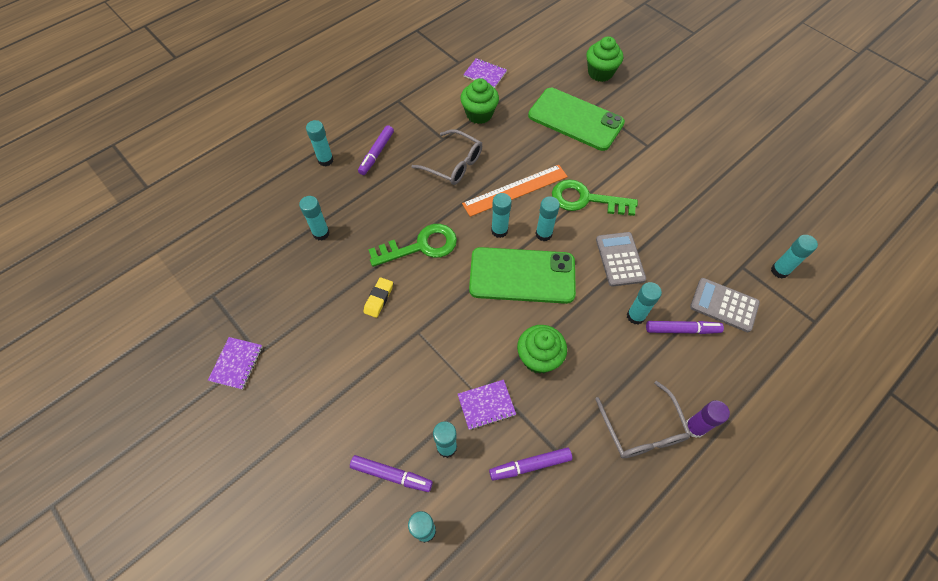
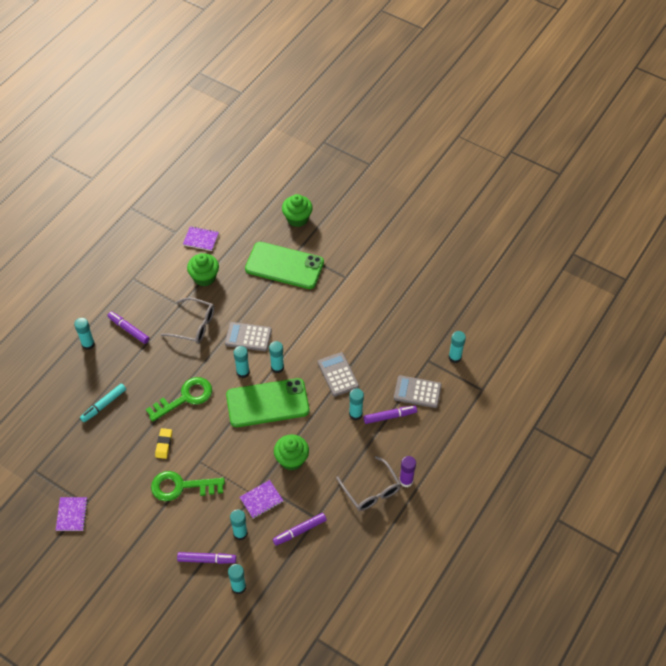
camera: 15 degrees left, 5 degrees down
turquoise glue stick [299,196,330,241] -> turquoise marker [80,383,126,422]
purple marker [358,125,394,175] -> purple marker turned 120 degrees clockwise [107,311,149,344]
orange ruler [462,165,568,217] -> grey calculator [225,322,272,351]
green key [552,179,638,216] -> green key moved to [151,471,225,501]

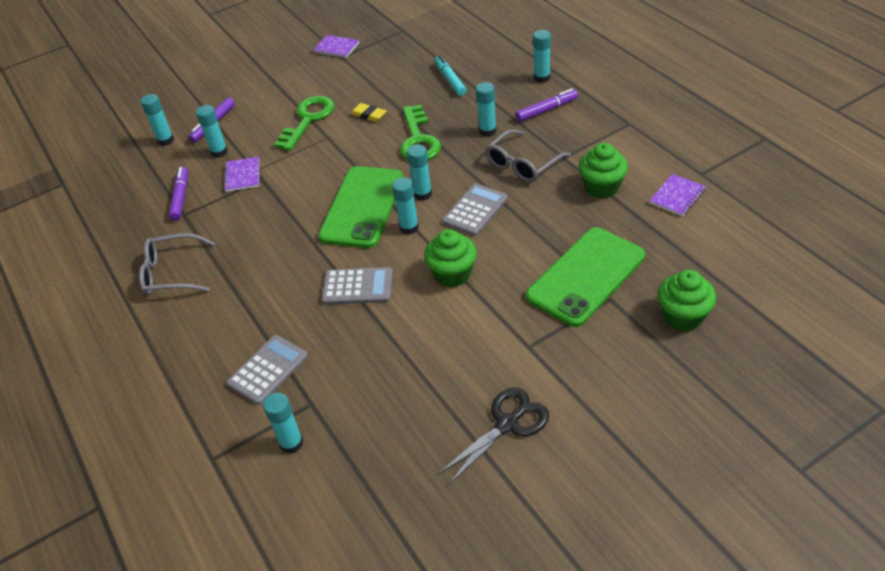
camera: 120 degrees right, 10 degrees down
green cupcake [274,434,309,471] -> green cupcake moved to [424,229,477,287]
turquoise glue stick [349,388,364,420] -> turquoise glue stick moved to [476,82,497,137]
purple marker [363,406,417,424] -> none
purple glue stick [399,456,416,487] -> none
none -> black scissors [438,388,549,485]

